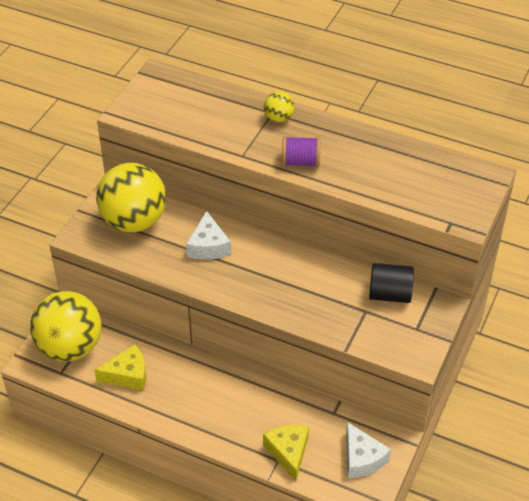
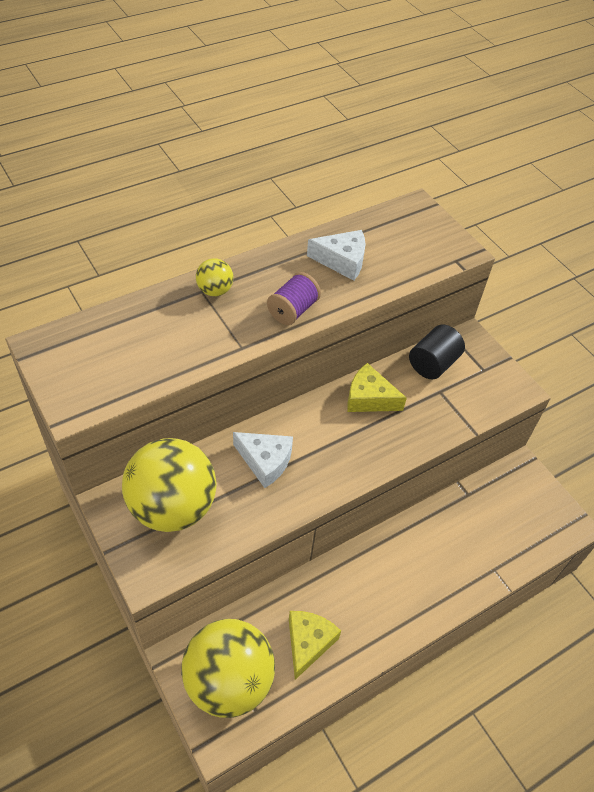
camera: 60 degrees left, 5 degrees up
yellow cheese [263,425,309,481] -> yellow cheese moved to [347,363,407,412]
white cheese [346,422,391,478] -> white cheese moved to [307,230,365,281]

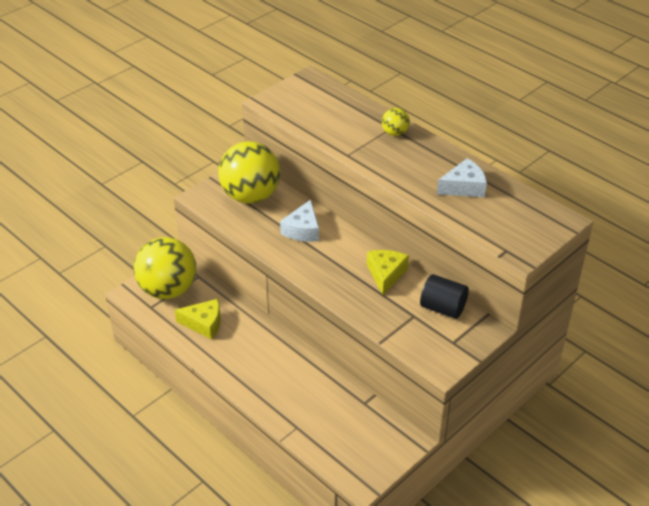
camera: 80 degrees right, 10 degrees down
purple spool [267,272,321,325] -> none
white cheese [307,230,365,281] -> white cheese turned 105 degrees counterclockwise [437,158,487,197]

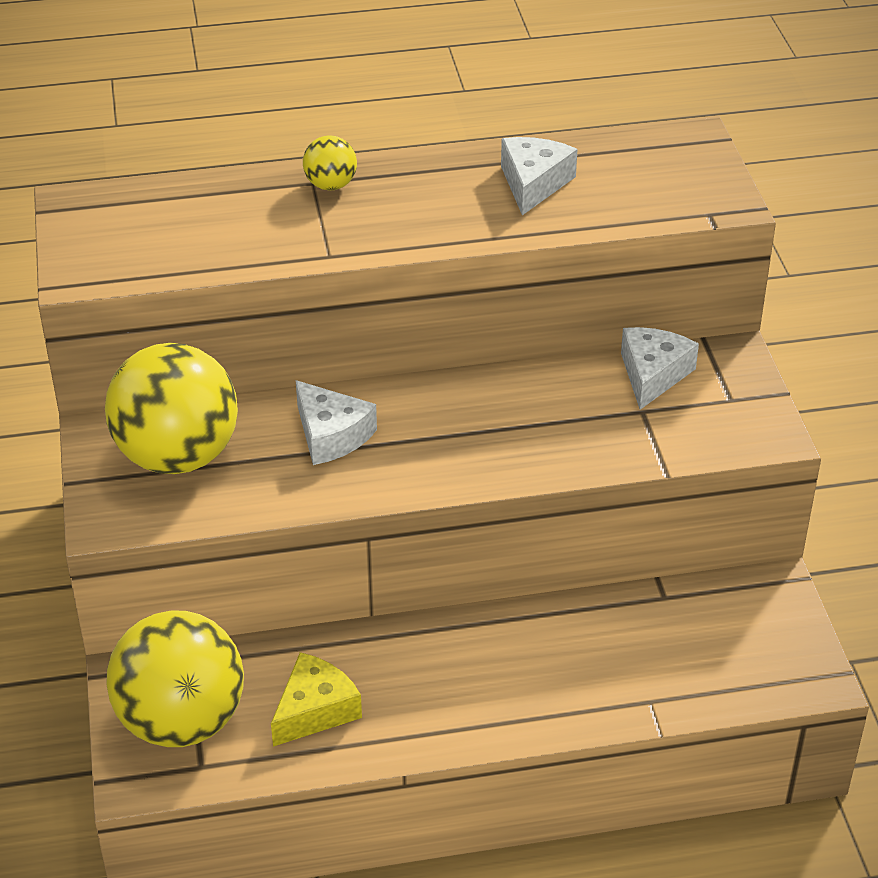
camera: 55 degrees left, 0 degrees up
yellow cheese [367,250,409,295] -> none
black cylinder [420,274,469,319] -> white cheese [621,327,699,410]

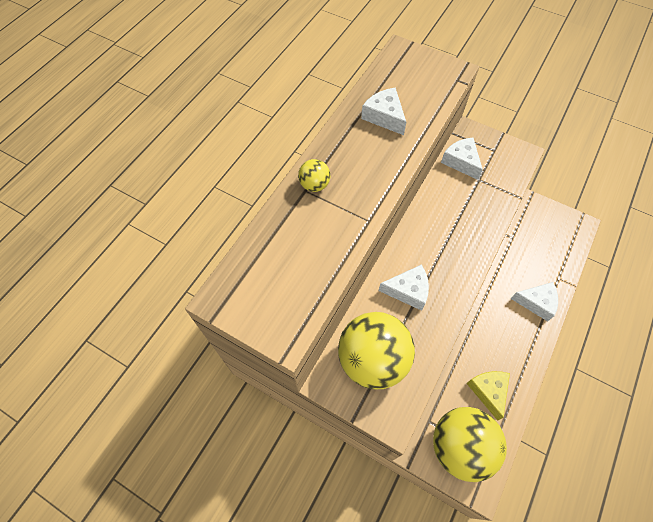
camera: 50 degrees left, 20 degrees up
none -> white cheese [511,282,558,321]

